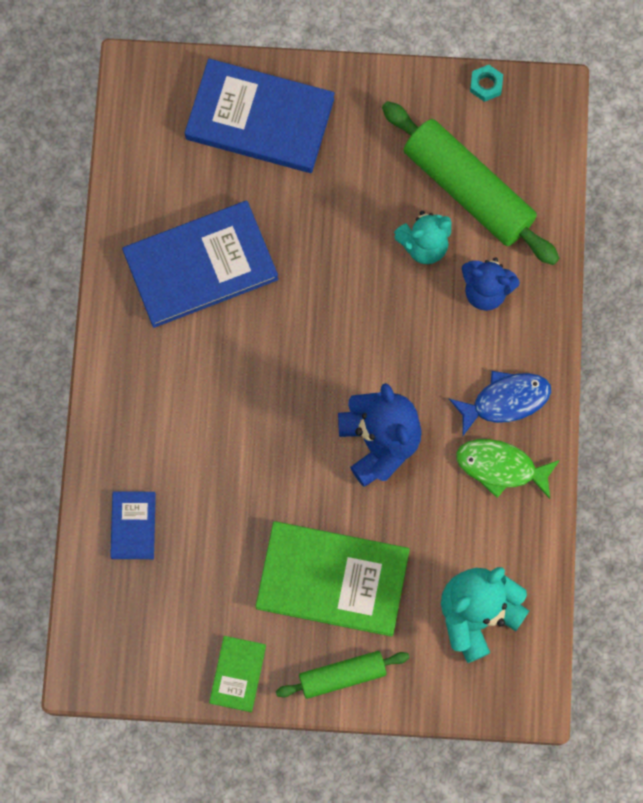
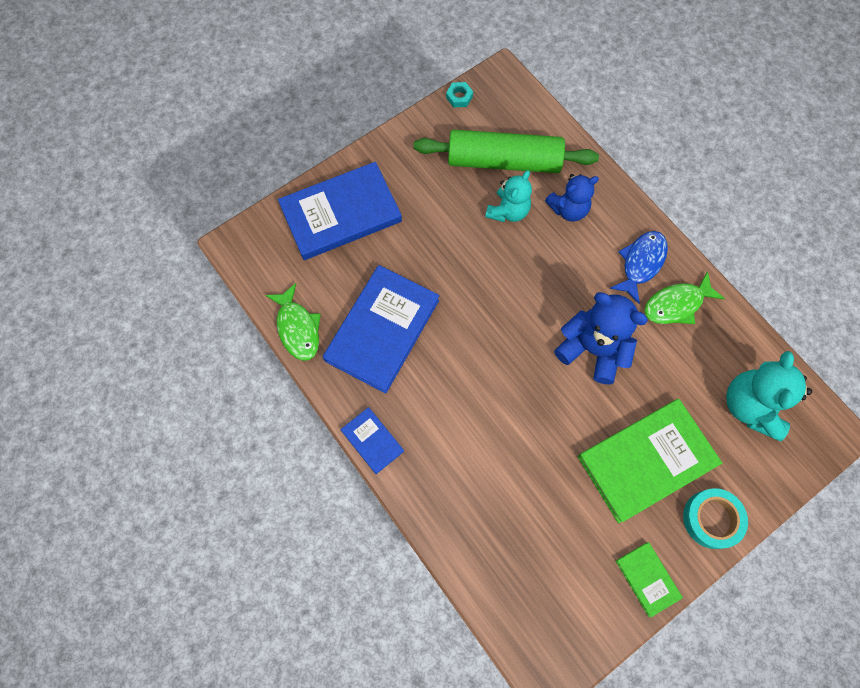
camera: 40 degrees left, 5 degrees down
blue book [110,491,156,559] -> blue book moved to [341,407,404,474]
green rolling pin [276,651,409,699] -> turquoise tape [683,488,748,549]
none -> green fish [265,283,321,361]

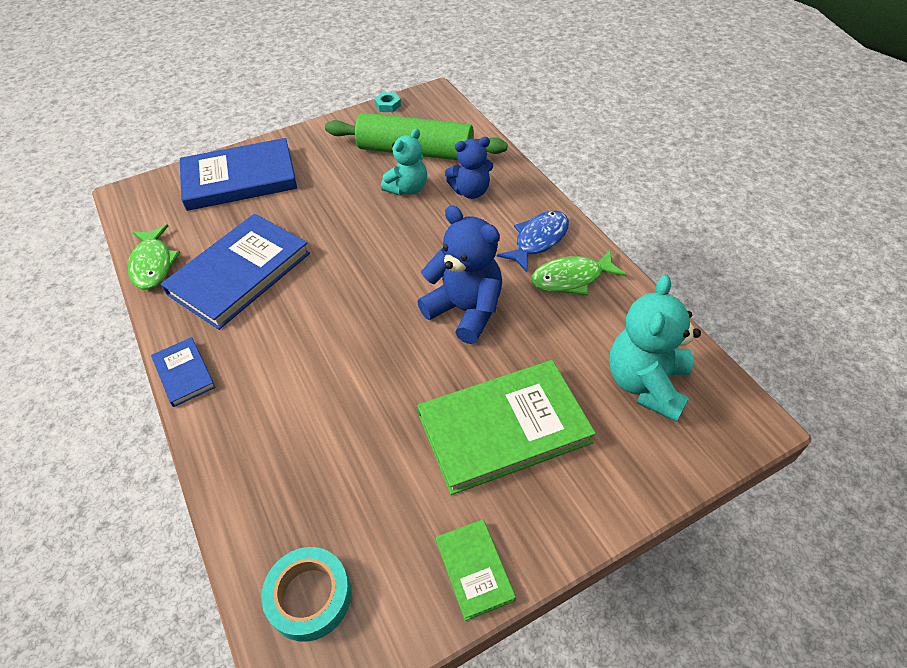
camera: 10 degrees right, 20 degrees down
turquoise tape [683,488,748,549] -> turquoise tape moved to [262,547,351,642]

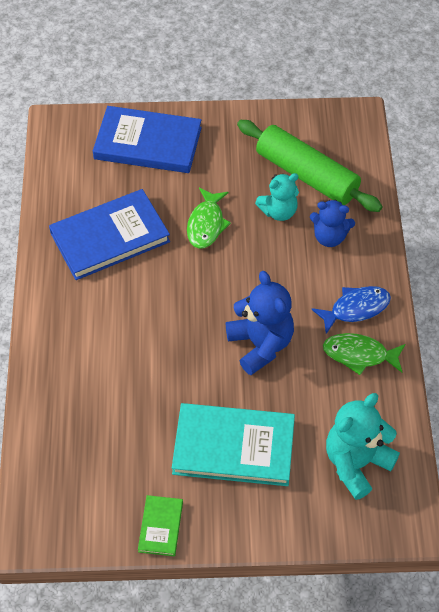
camera: 25 degrees right, 5 degrees up
green fish [128,225,180,289] -> green fish moved to [187,187,231,249]
blue book [151,337,216,407] -> none
turquoise tape [262,547,351,642] -> none
turquoise nut [374,92,401,112] -> none
green book [417,360,596,495] -> turquoise book [172,403,295,486]

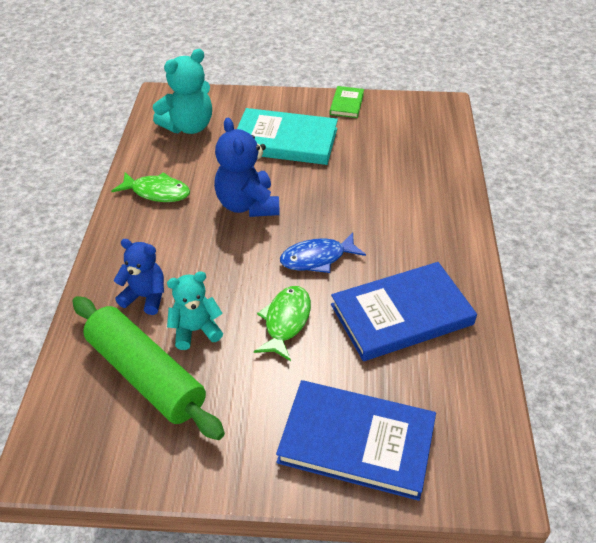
camera: 175 degrees left, 10 degrees down
blue fish [311,286,391,334] -> blue fish moved to [280,232,366,273]

